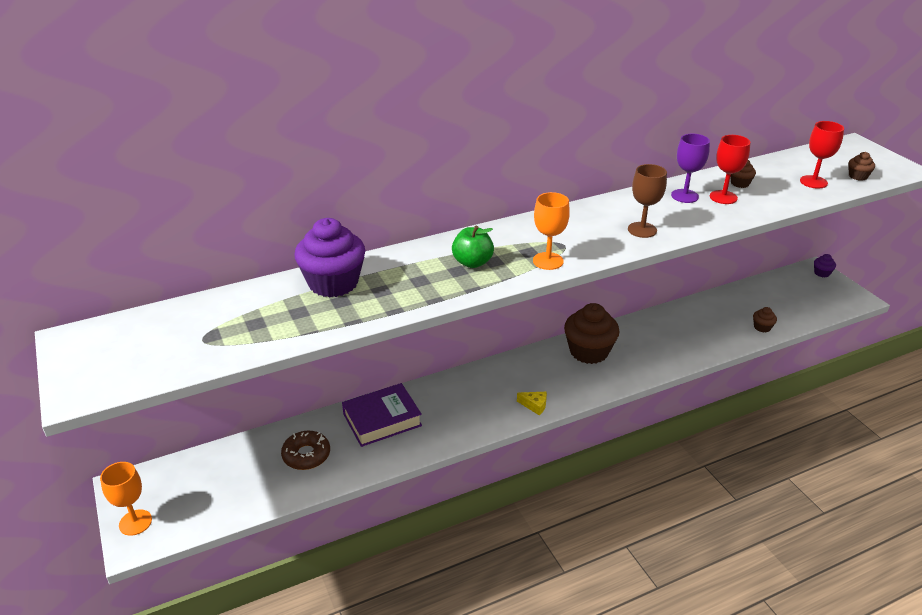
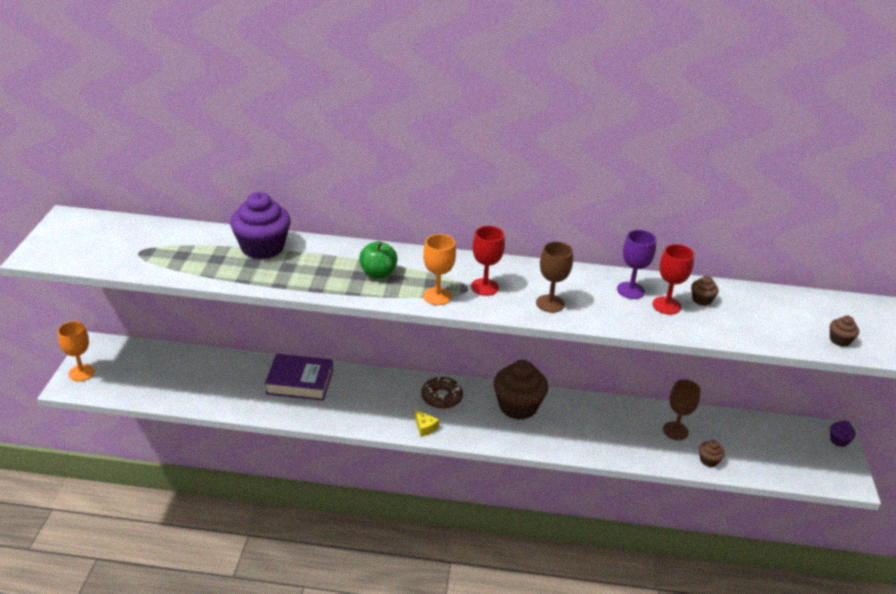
camera: 30 degrees right, 0 degrees up
brown donut [281,431,330,470] -> brown donut moved to [421,376,463,409]
red goblet [800,121,844,189] -> red goblet moved to [471,226,505,296]
none -> brown goblet [663,379,701,440]

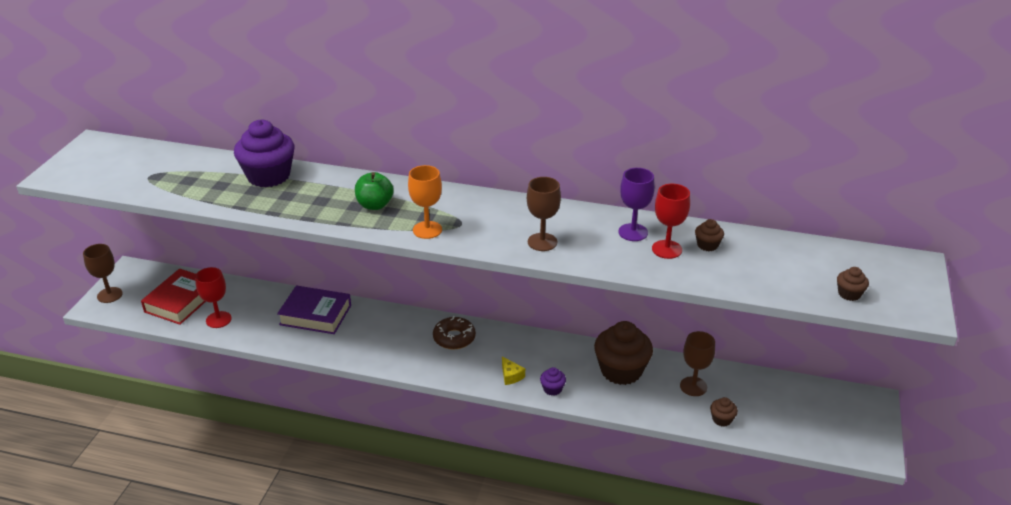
camera: 10 degrees right, 0 degrees up
orange goblet [58,321,95,381] -> brown goblet [83,244,123,303]
yellow cheese [415,409,439,437] -> yellow cheese moved to [502,357,525,385]
red goblet [471,226,505,296] -> red goblet moved to [195,267,232,328]
brown cupcake [494,360,548,420] -> brown cupcake moved to [594,321,653,385]
purple cupcake [830,421,856,447] -> purple cupcake moved to [540,367,566,396]
none -> red book [141,269,206,325]

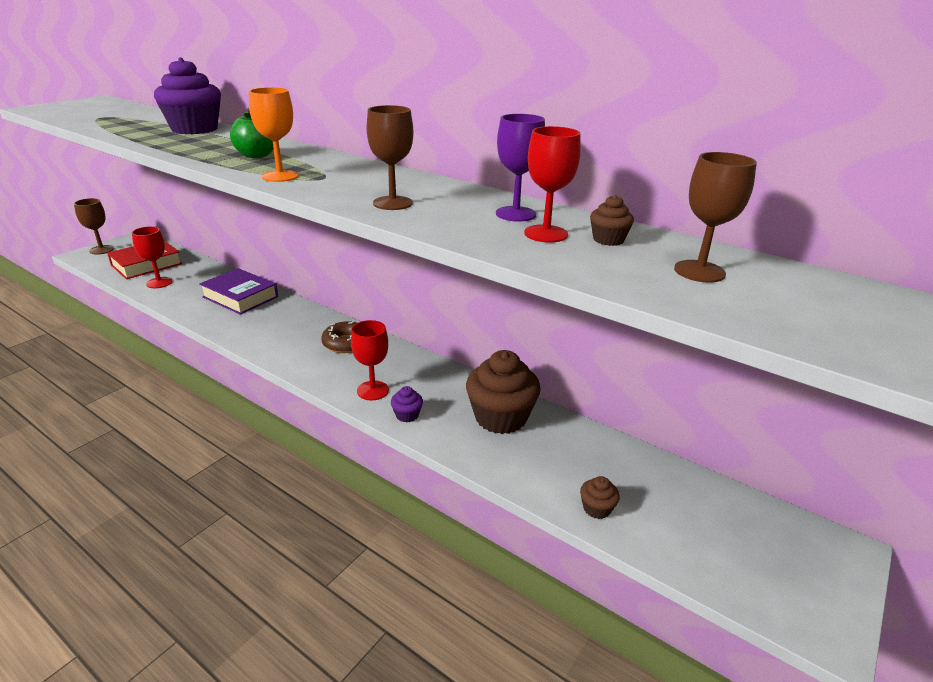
camera: 20 degrees right, 5 degrees down
yellow cheese [502,357,525,385] -> red goblet [351,320,389,400]
brown goblet [680,331,715,396] -> brown goblet moved to [674,152,757,283]
brown cupcake [837,267,869,301] -> none

